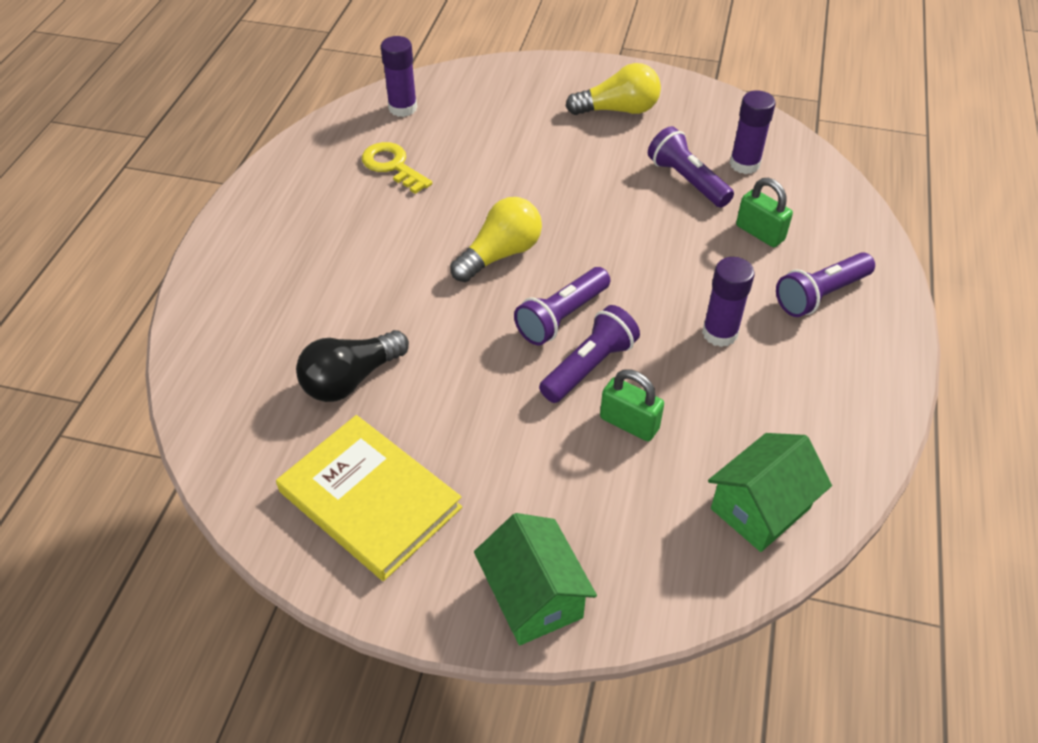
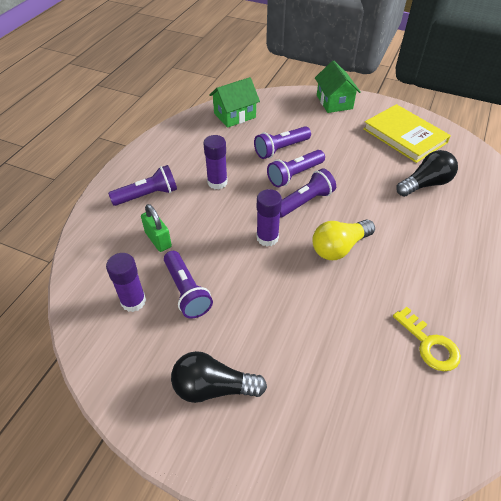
camera: 170 degrees left, 0 degrees up
purple glue stick [381,36,417,117] -> purple glue stick moved to [256,189,282,246]
yellow light bulb [565,63,661,115] -> black light bulb [171,351,267,403]
green padlock [600,369,664,441] -> purple flashlight [254,126,311,159]

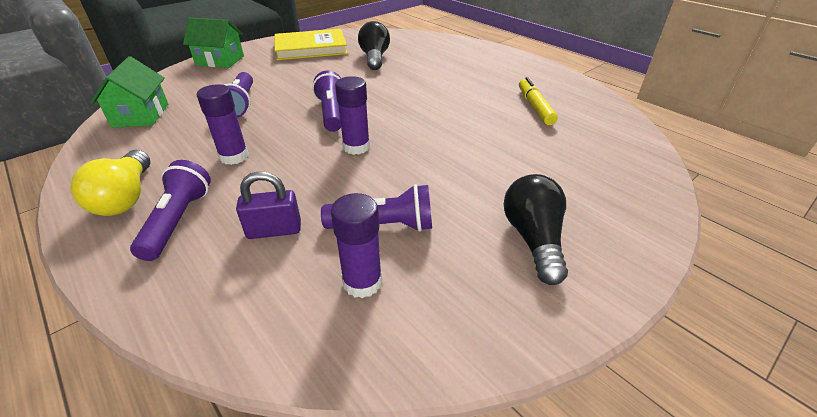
camera: 65 degrees left, 10 degrees down
green padlock [141,204,172,252] -> purple padlock [236,171,301,239]
black light bulb [171,351,267,403] -> black light bulb turned 150 degrees clockwise [504,174,568,285]
purple flashlight [267,150,325,187] -> none
yellow light bulb [312,219,375,260] -> yellow light bulb moved to [70,150,150,216]
yellow key [393,307,461,371] -> yellow marker [519,77,558,125]

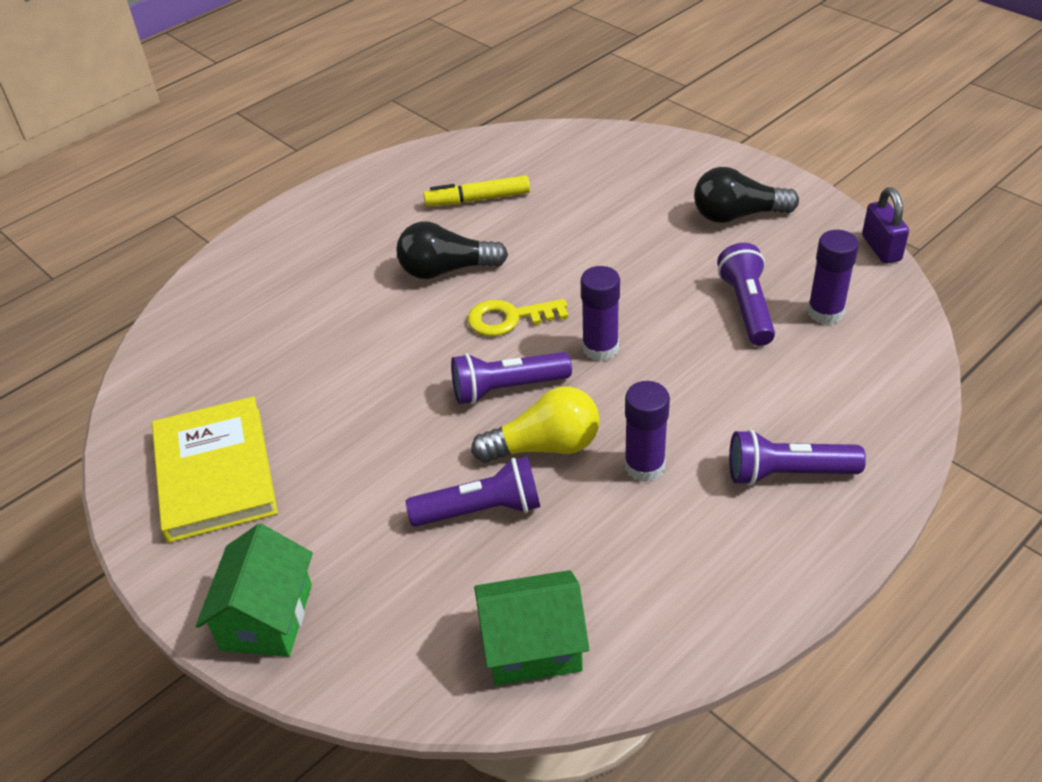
camera: 90 degrees left, 5 degrees up
yellow light bulb [70,150,150,216] -> yellow light bulb moved to [471,387,600,463]
purple padlock [236,171,301,239] -> purple padlock moved to [862,187,909,264]
black light bulb [358,21,390,70] -> black light bulb moved to [396,221,508,279]
none -> yellow key [468,299,568,336]

